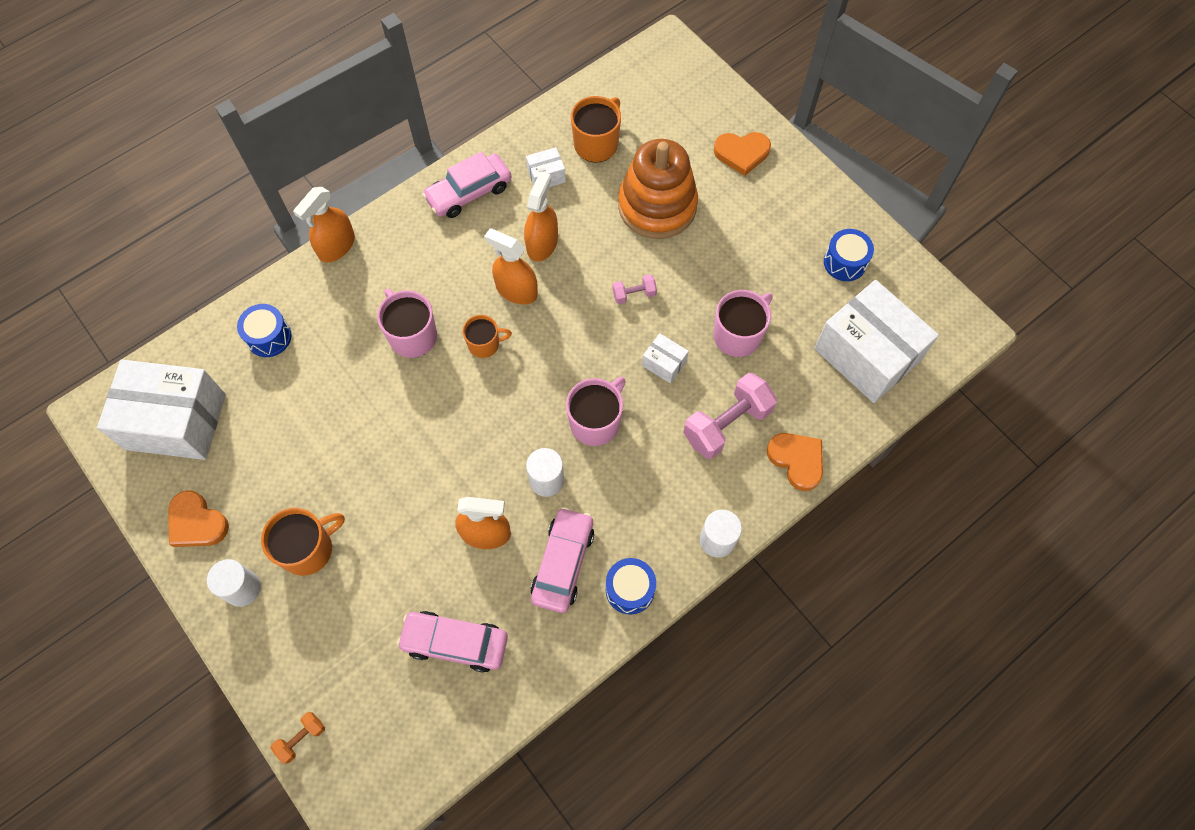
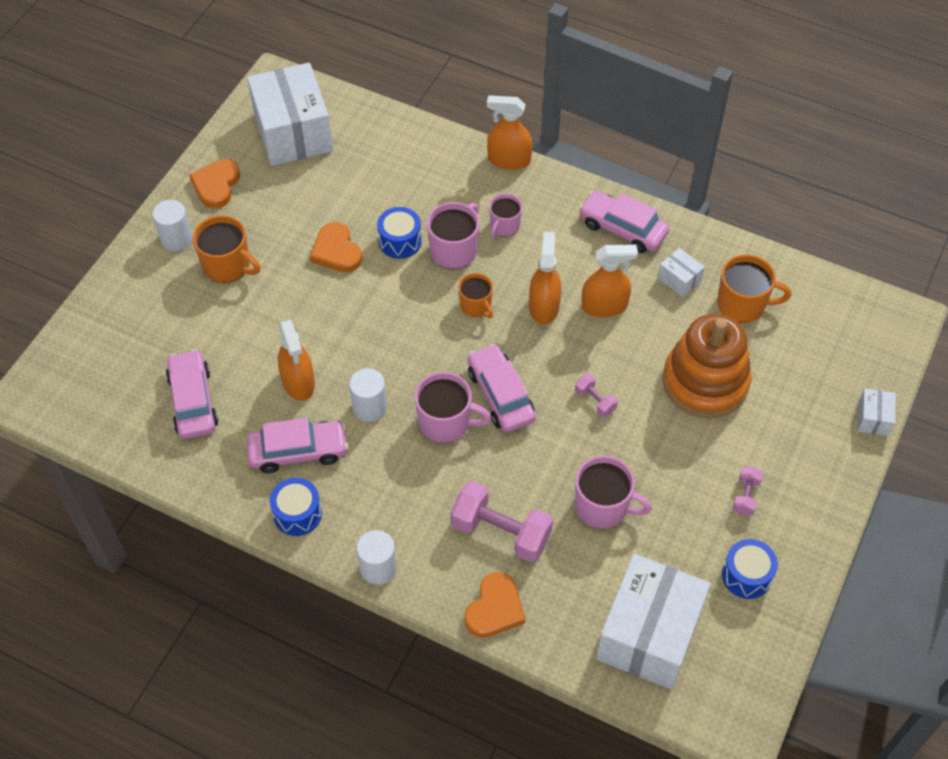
camera: 65 degrees right, 10 degrees down
blue drum [237,304,292,357] -> blue drum moved to [377,207,422,259]
orange dumbbell [271,712,325,764] -> none
white box [642,333,689,384] -> white box moved to [858,388,896,436]
orange heart [714,132,771,176] -> orange heart moved to [310,222,362,272]
none -> pink car [468,344,536,432]
none -> pink mug [489,194,522,238]
none -> pink dumbbell [733,467,763,515]

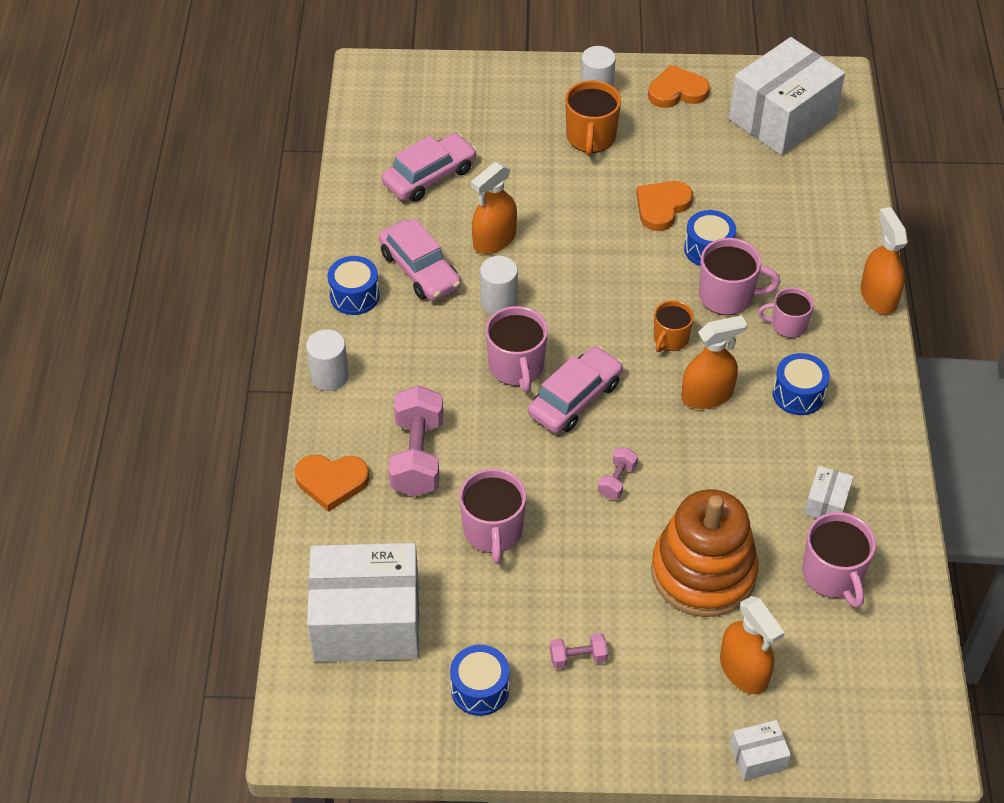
camera: 65 degrees right, 5 degrees down
pink car [579,190,669,253] -> none
orange spray bottle [582,245,638,318] -> orange spray bottle moved to [720,596,785,694]
orange mug [717,255,791,323] -> pink mug [802,512,876,608]
none -> blue drum [773,353,830,415]

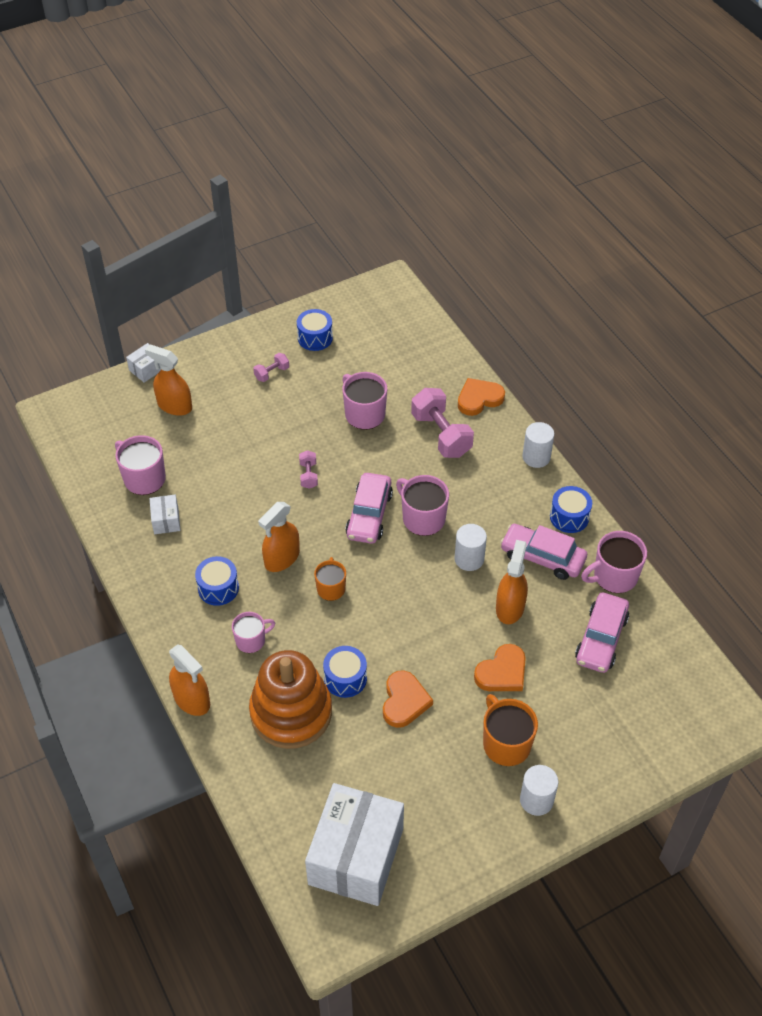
camera: 150 degrees right, 0 degrees up
white box [307,543,419,662] -> none
orange heart [648,65,710,108] -> orange heart moved to [474,644,526,691]
orange stacking toy [651,489,758,617] -> orange stacking toy moved to [249,650,332,749]
pink mug [699,238,780,315] -> pink mug moved to [581,531,647,593]

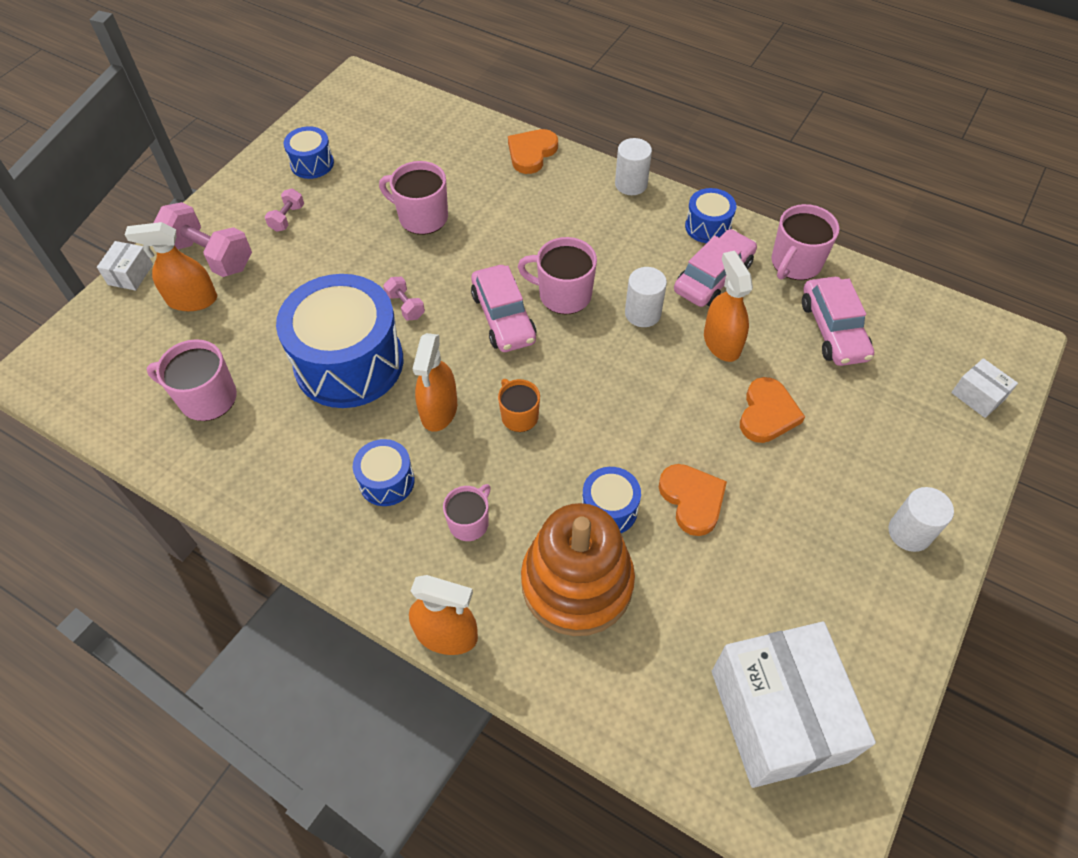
camera: 30 degrees left, 5 degrees up
white box [149,495,180,534] -> white box moved to [951,358,1018,418]
pink dumbbell [411,388,474,458] -> pink dumbbell moved to [154,202,252,277]
orange mug [483,694,538,766] -> none
pink car [500,524,587,580] -> pink car turned 135 degrees clockwise [674,229,757,307]
none -> blue drum [276,274,403,408]

